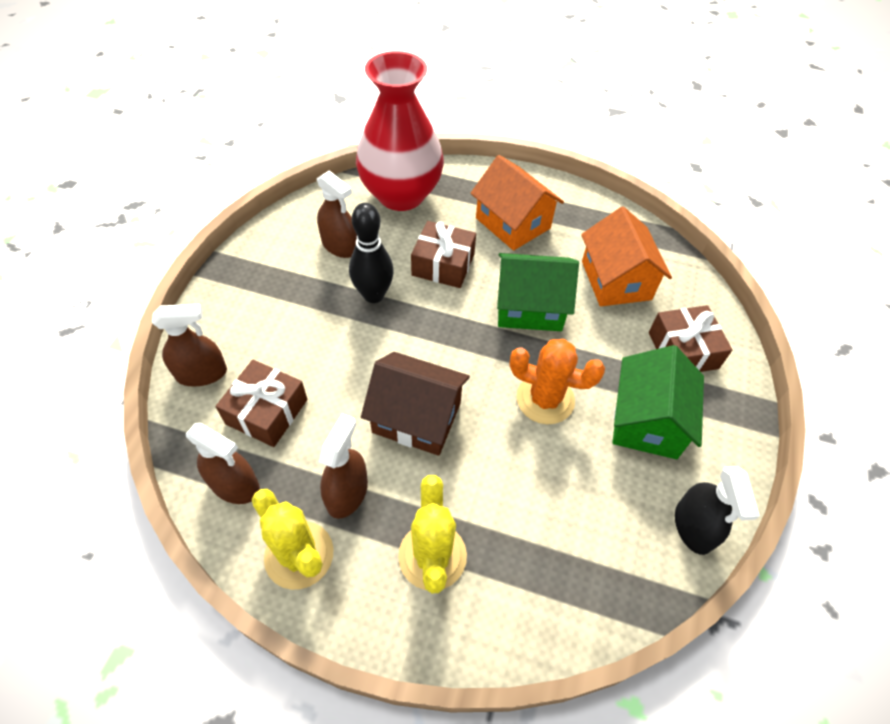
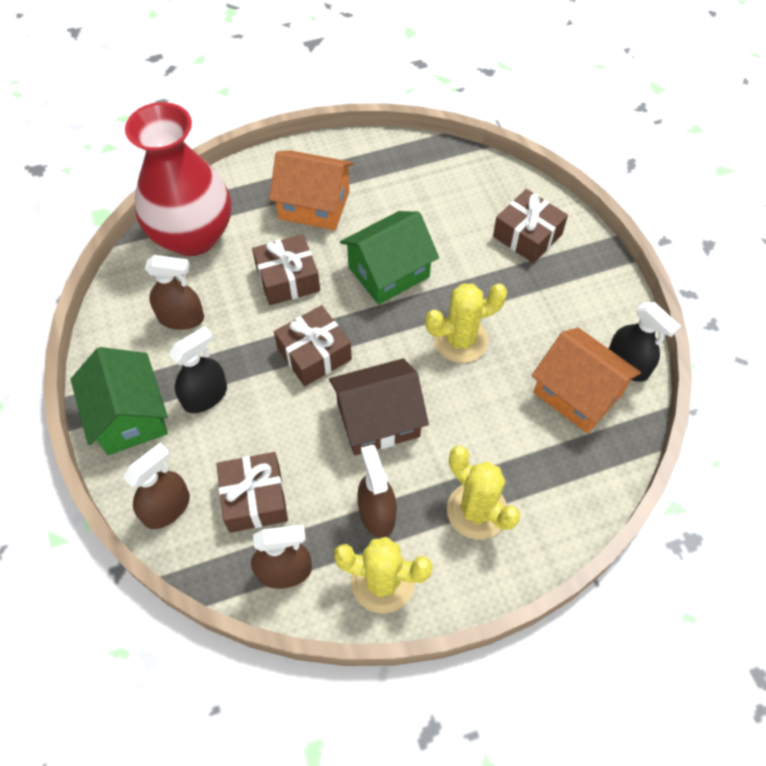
camera: 35 degrees left, 5 degrees up
black bowling pin [349,203,394,303] -> none
orange cactus [510,339,605,424] -> yellow cactus [425,283,507,363]
orange house [581,207,672,306] -> orange house moved to [532,328,641,433]
green house [612,345,704,459] -> green house moved to [70,347,168,455]
none -> black spray bottle [169,326,227,413]
none -> brown gift [274,305,352,386]

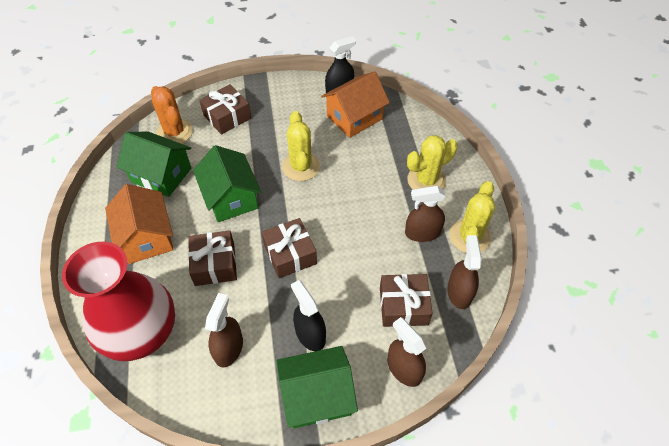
camera: 80 degrees left, 5 degrees down
orange house [269,150,354,230] -> orange house turned 45 degrees counterclockwise [105,184,174,264]
brown house [329,358,429,455] -> none
none -> green house [117,132,191,197]
none -> orange cactus [151,86,193,144]

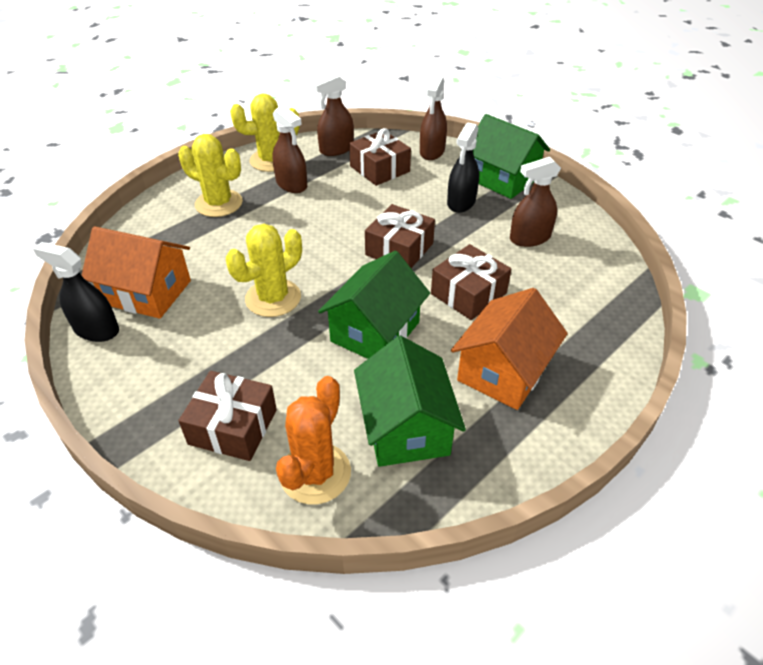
camera: 125 degrees left, 10 degrees down
red vase [62,242,175,361] -> none

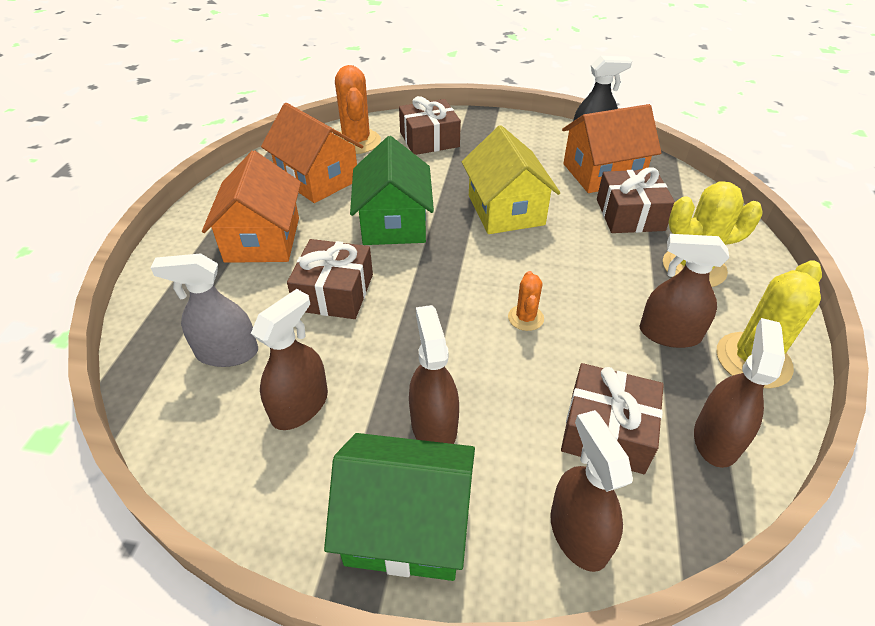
camera: 145 degrees right, 0 degrees up
yellow cactus [226,224,302,317] -> yellow house [462,125,560,234]
green house [354,336,466,467] -> orange house [261,103,363,203]
brown gift [365,204,435,268] -> brown gift moved to [597,167,675,233]
black spray bottle [447,123,479,213] -> brown spray bottle [409,305,459,444]
none -> grey spray bottle [150,253,258,367]
none -> orange cactus [508,271,544,331]

